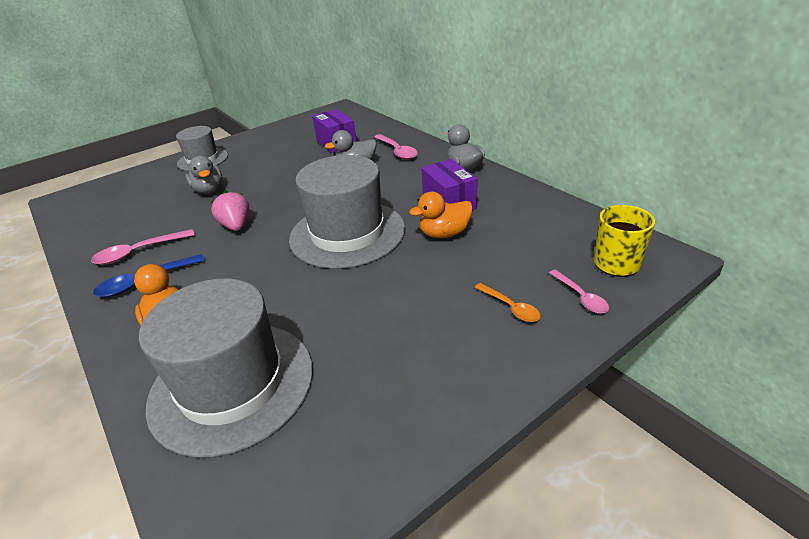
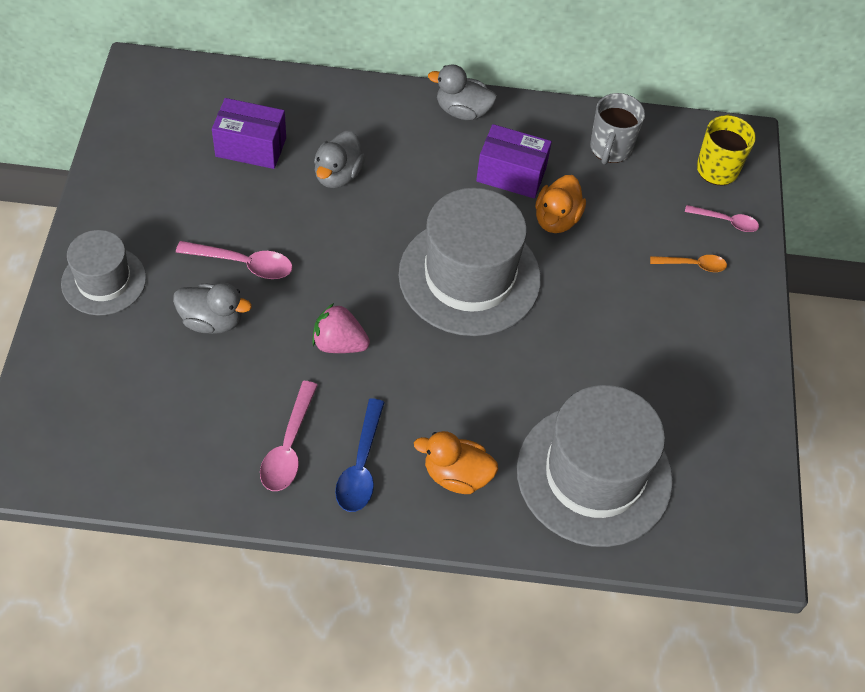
camera: 55 degrees left, 20 degrees up
pink spoon [374,134,418,160] -> pink spoon moved to [176,241,293,279]
none -> grey mug [590,93,645,165]

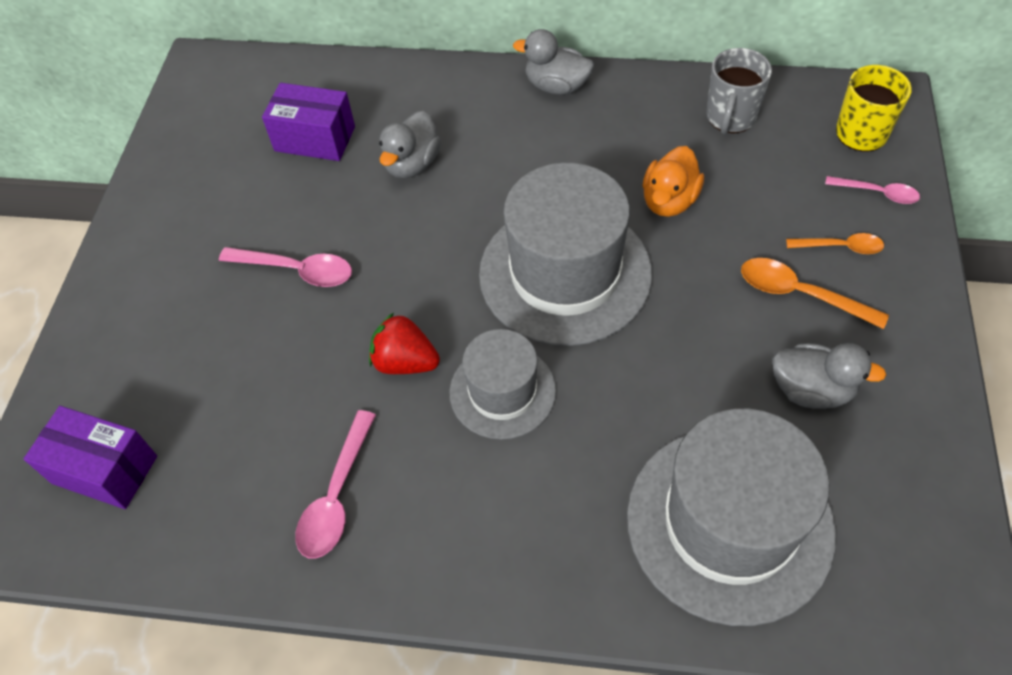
camera: 10 degrees right, 0 degrees up
grey hat [61,230,146,315] -> grey hat moved to [449,329,556,440]
grey duck [173,283,252,334] -> grey duck moved to [772,343,886,409]
pink strawberry [312,303,370,353] -> red strawberry [369,313,440,374]
blue spoon [335,398,385,512] -> none
orange duck [414,431,498,494] -> none
purple box [476,124,552,199] -> purple box moved to [24,406,157,509]
none -> orange spoon [741,258,889,329]

